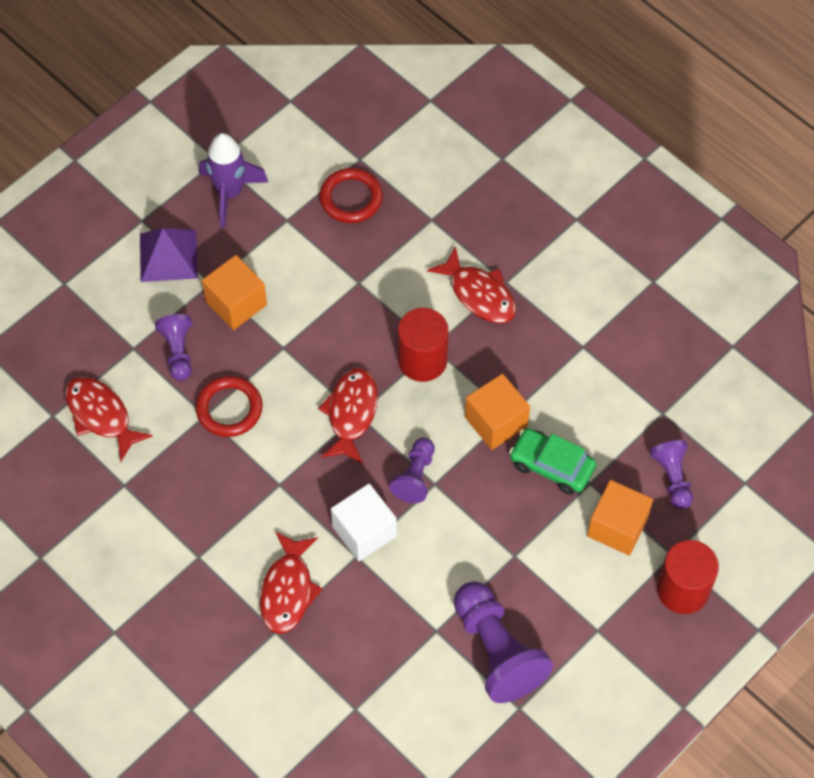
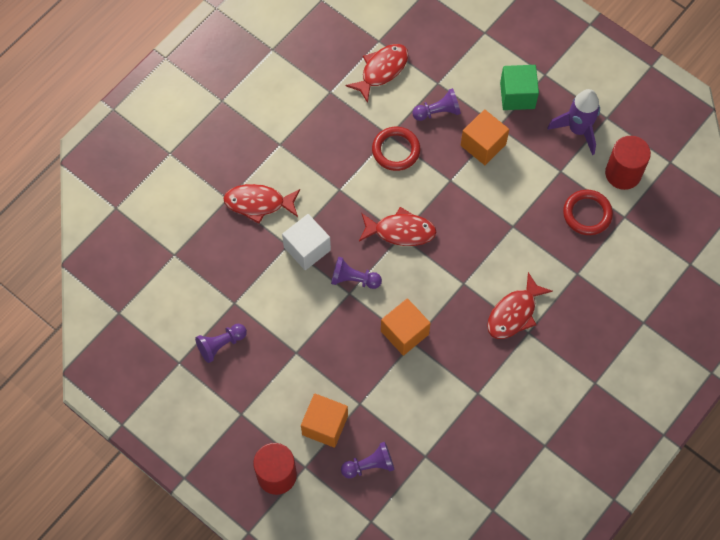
camera: 85 degrees right, 5 degrees up
purple pyramid [140,228,198,282] -> green cube [500,65,539,110]
red cylinder [398,308,449,382] -> red cylinder moved to [605,136,651,190]
purple pawn [454,581,553,703] -> purple pawn [195,324,247,363], size x0.57
green car [509,428,596,495] -> none

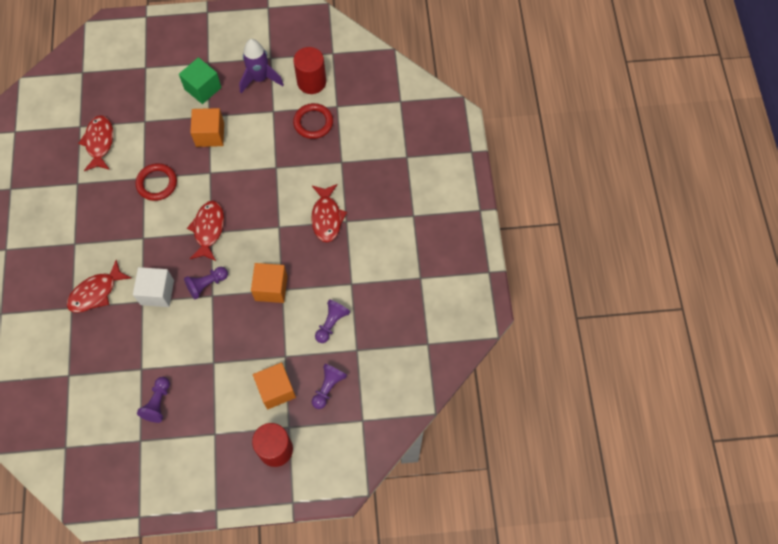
camera: 45 degrees left, 0 degrees up
red fish [359,207,437,246] -> red fish turned 45 degrees counterclockwise [187,201,224,261]
purple pawn [412,88,461,121] -> purple pawn moved to [315,299,350,343]

